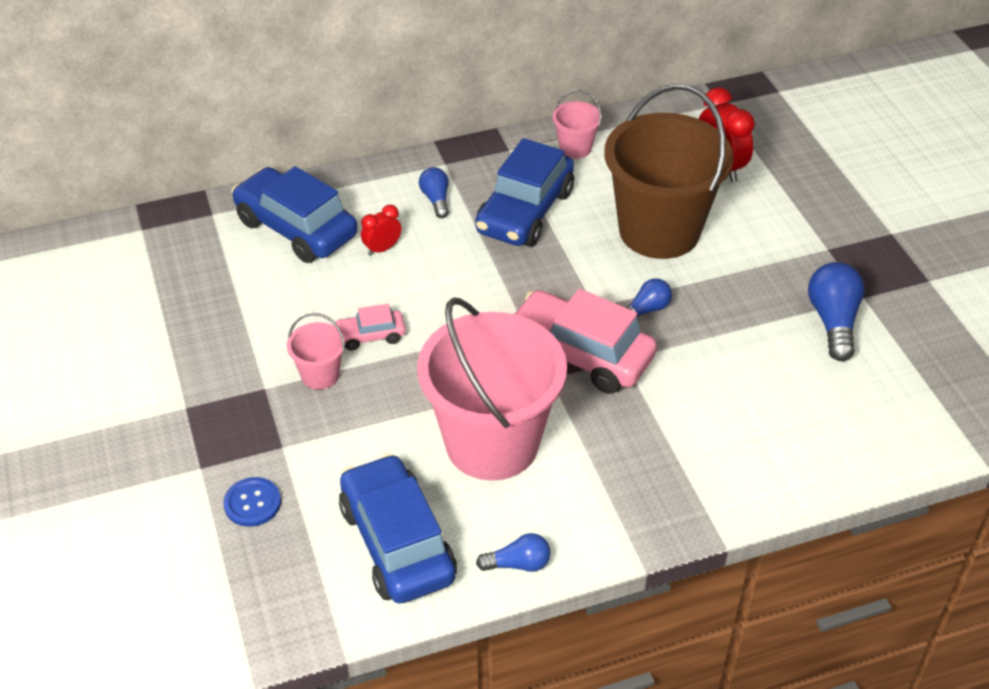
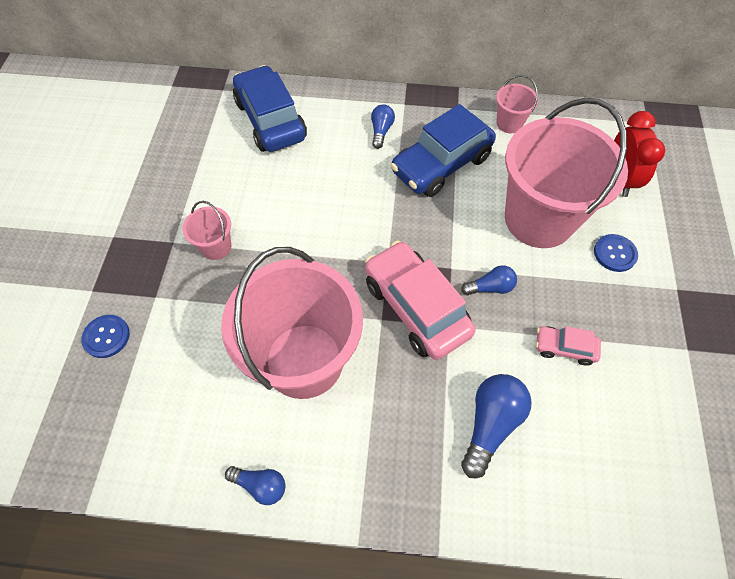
camera: 25 degrees right, 15 degrees up
pink car [333,304,406,350] -> pink car moved to [536,326,601,366]
blue car [339,453,457,604] -> none
red clock [361,205,401,256] -> none
brown bucket [604,84,734,259] -> pink bucket [505,98,628,248]
blue light bulb [808,262,865,361] -> blue light bulb moved to [461,374,532,479]
none -> blue button [594,234,638,272]

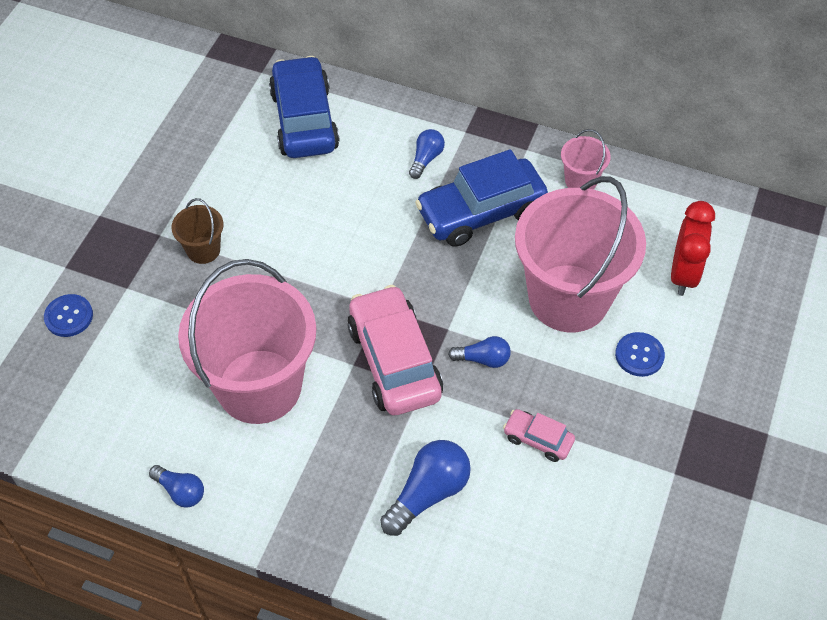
camera: 15 degrees right, 5 degrees down
pink bucket [183,201,231,260] -> brown bucket [172,198,223,264]

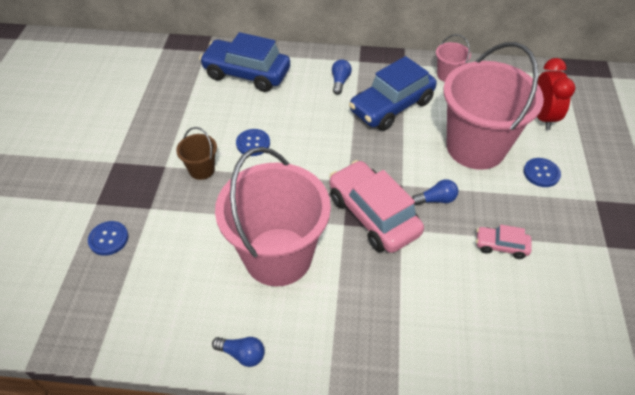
camera: 15 degrees left, 5 degrees down
blue car [269,56,340,158] -> blue car turned 45 degrees counterclockwise [199,32,290,92]
blue light bulb [380,440,471,536] -> none
none -> blue button [236,129,270,156]

